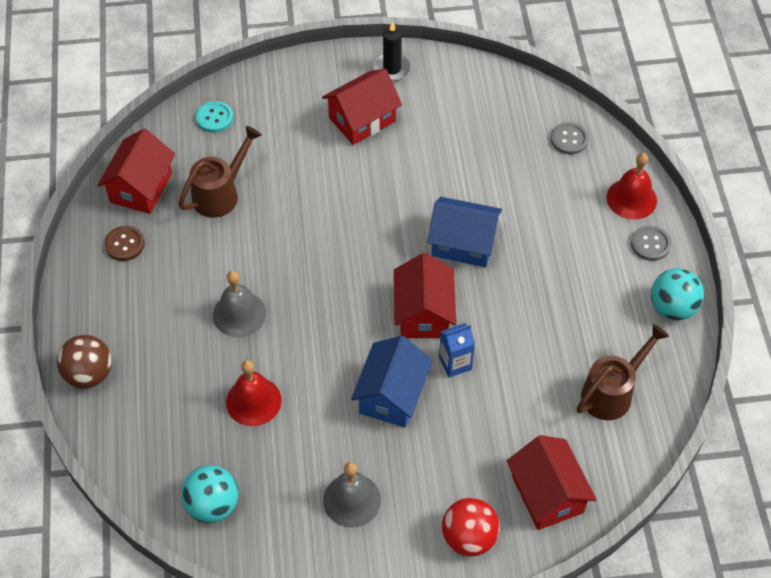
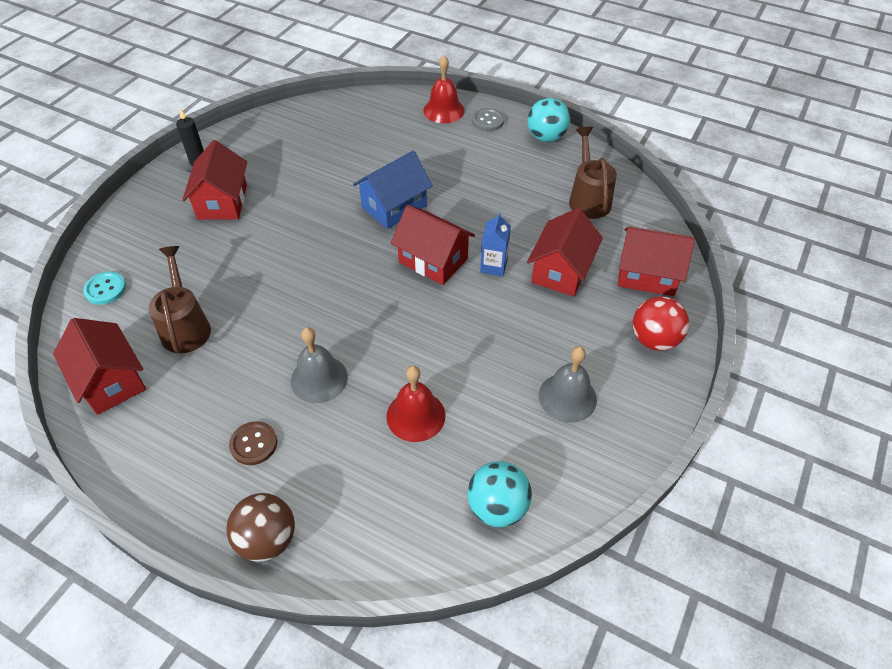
camera: 55 degrees left, 5 degrees down
brown button [104,226,145,261] -> brown button moved to [229,421,277,465]
blue house [351,336,432,427] -> none
grey button [551,122,589,154] -> none
none -> red house [527,208,603,296]

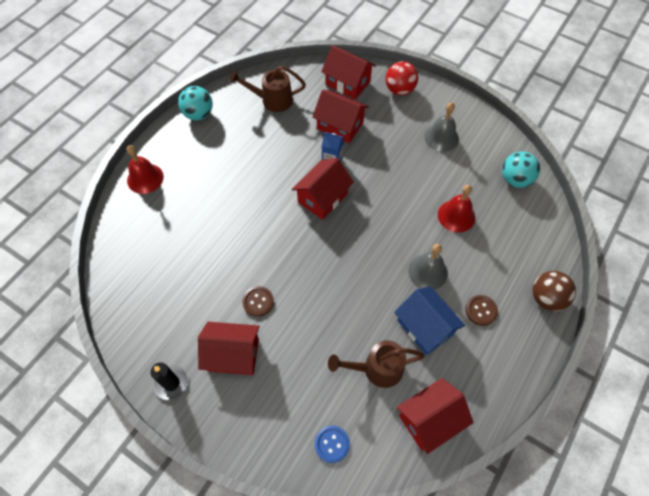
camera: 85 degrees left, 10 degrees up
turquoise button [83,272,126,305] -> blue button [315,425,350,463]
blue house [353,151,433,229] -> blue house moved to [394,286,465,355]
grey button [472,108,504,131] -> none
red house [618,226,695,296] -> red house turned 75 degrees counterclockwise [321,45,376,99]
none -> brown button [242,286,274,317]

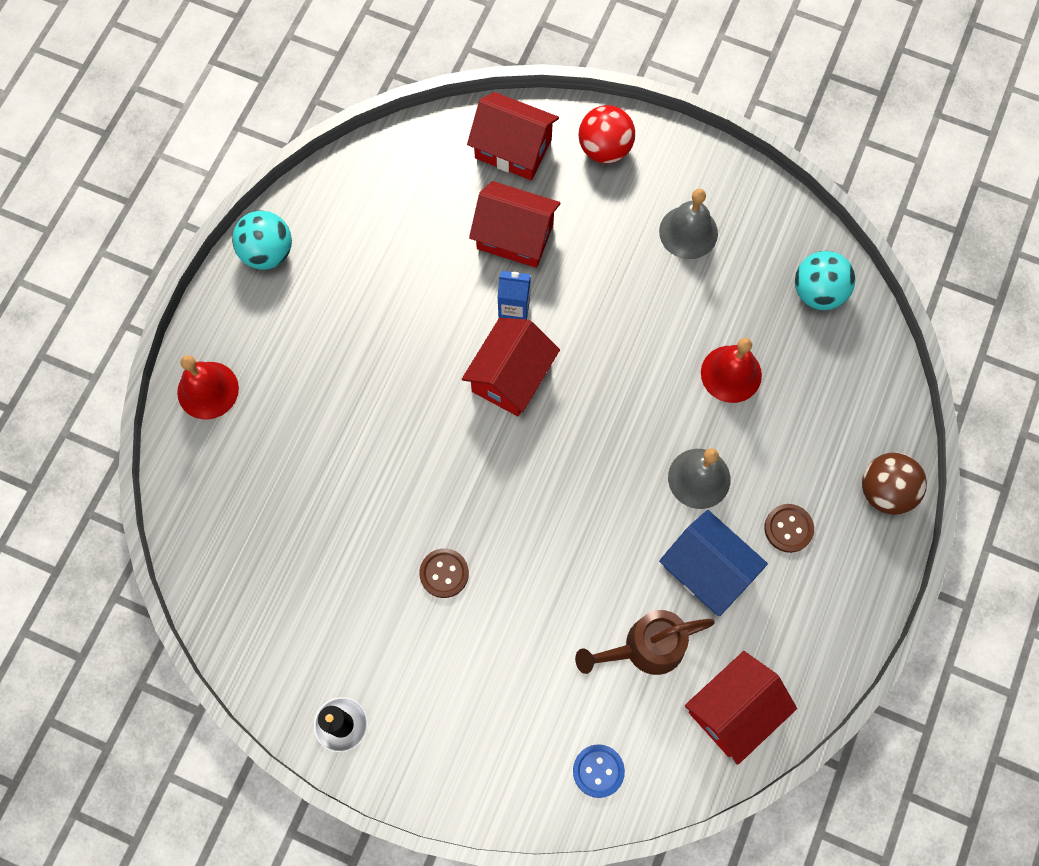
camera: 10 degrees left, 10 degrees up
red house [198,322,260,375] -> none
brown watering can [229,66,306,112] -> none

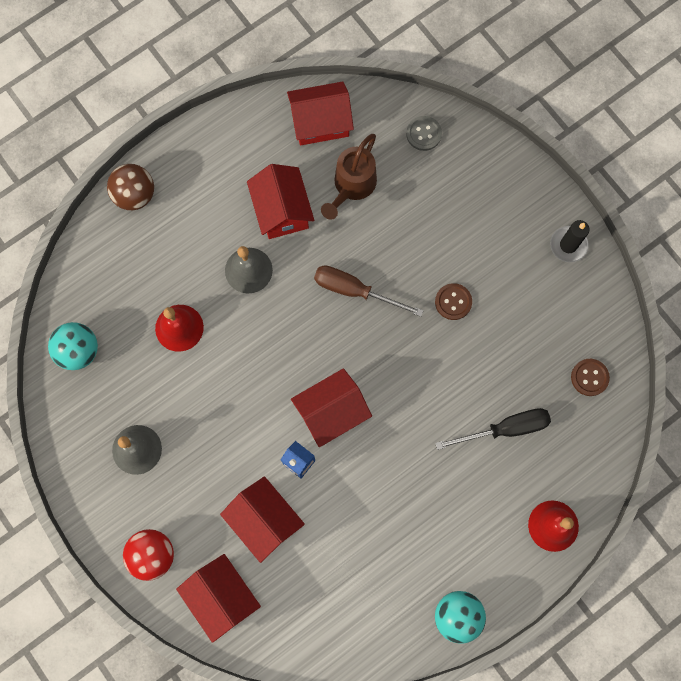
camera: 150 degrees left, 5 degrees up
blue button [573,744,625,798] -> grey button [406,116,442,151]
brown watering can [575,610,715,675] -> brown watering can turned 105 degrees clockwise [321,134,377,220]
blue house [659,510,768,616] -> red house [247,164,314,239]
brown button [764,504,814,553] -> brown button moved to [571,359,610,396]
none -> brown screwdriver [314,265,424,317]
none -> black screwdriver [435,408,551,450]

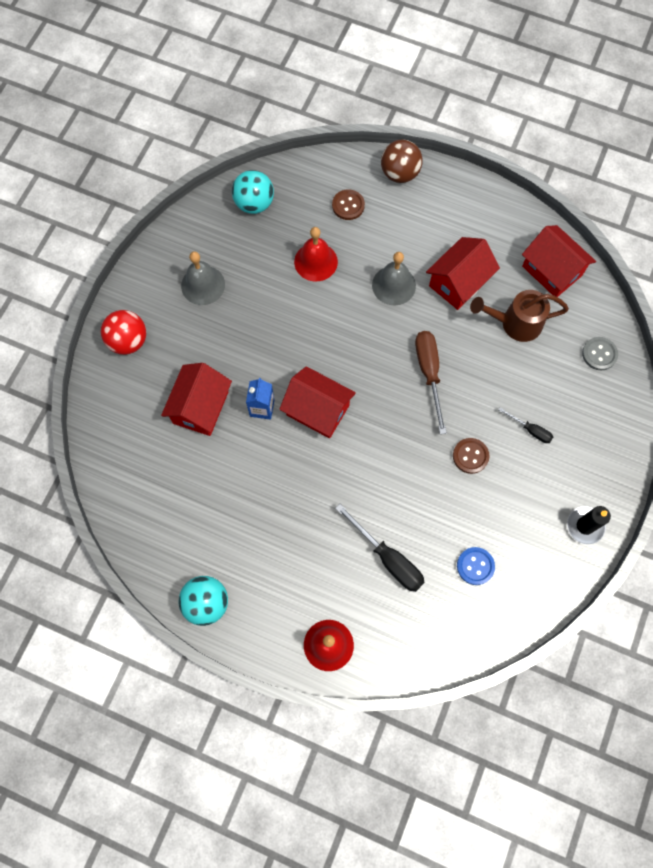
camera: 60 degrees right, 5 degrees down
red house [176,554,261,643] -> none
brown button [571,359,610,396] -> brown button moved to [332,189,365,220]
none -> blue button [457,547,495,585]
none -> black screwdriver [499,407,553,443]

